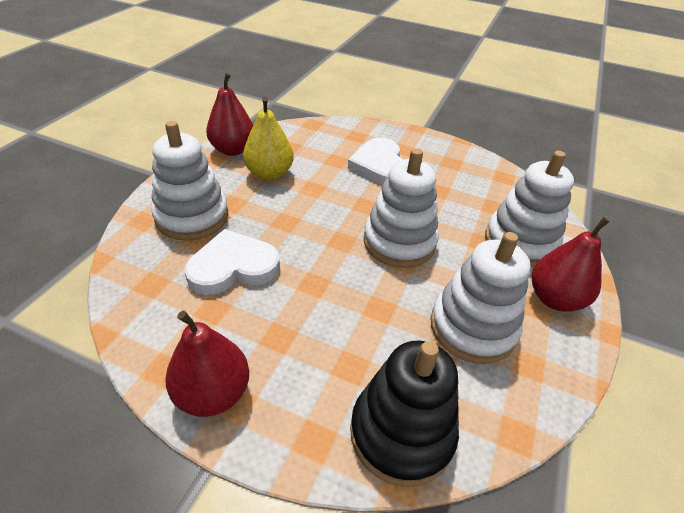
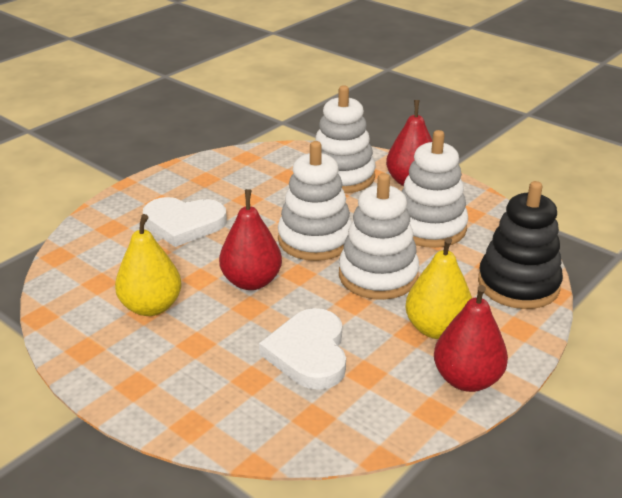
camera: 70 degrees left, 10 degrees down
white stacking toy [151,121,229,241] -> white stacking toy moved to [339,173,419,300]
red pear [206,73,253,156] -> red pear moved to [219,189,282,290]
none -> yellow pear [405,237,472,339]

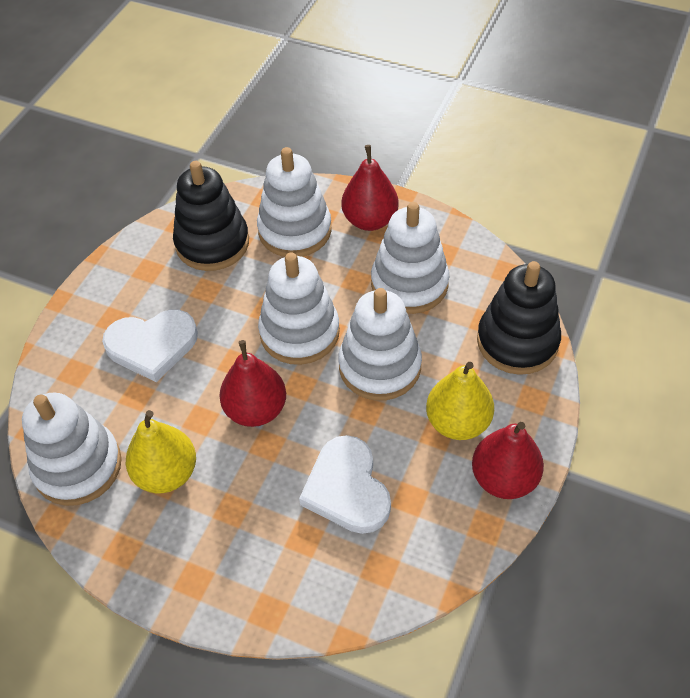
camera: 15 degrees left, 20 degrees up
none -> white stacking toy [22,393,122,506]
none -> black stacking toy [173,161,249,271]

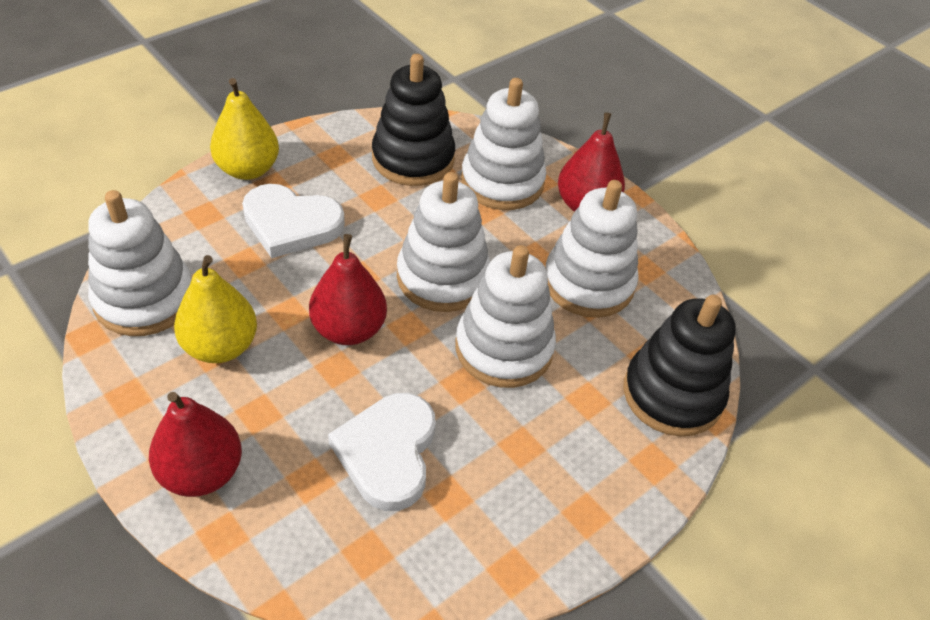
camera: 20 degrees right, 5 degrees down
yellow pear [426,362,494,440] -> yellow pear moved to [210,78,279,180]
red pear [472,422,544,499] -> red pear moved to [149,392,242,497]

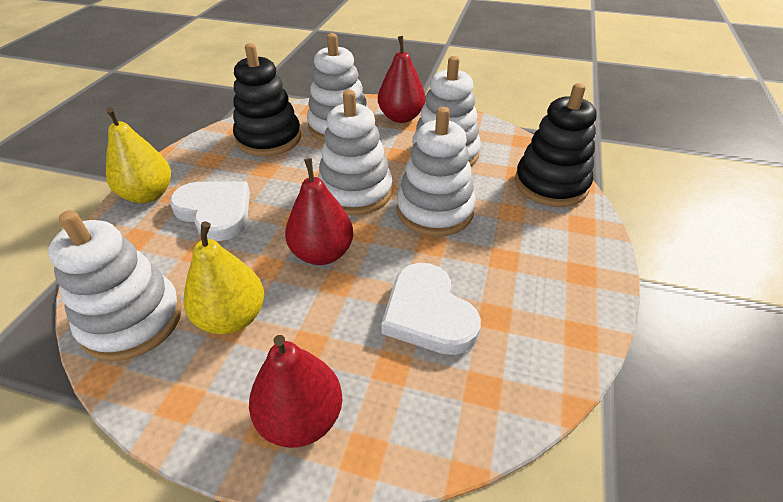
camera: 30 degrees left, 5 degrees down
white heart [242,184,345,258] -> white heart turned 120 degrees counterclockwise [169,181,250,241]

